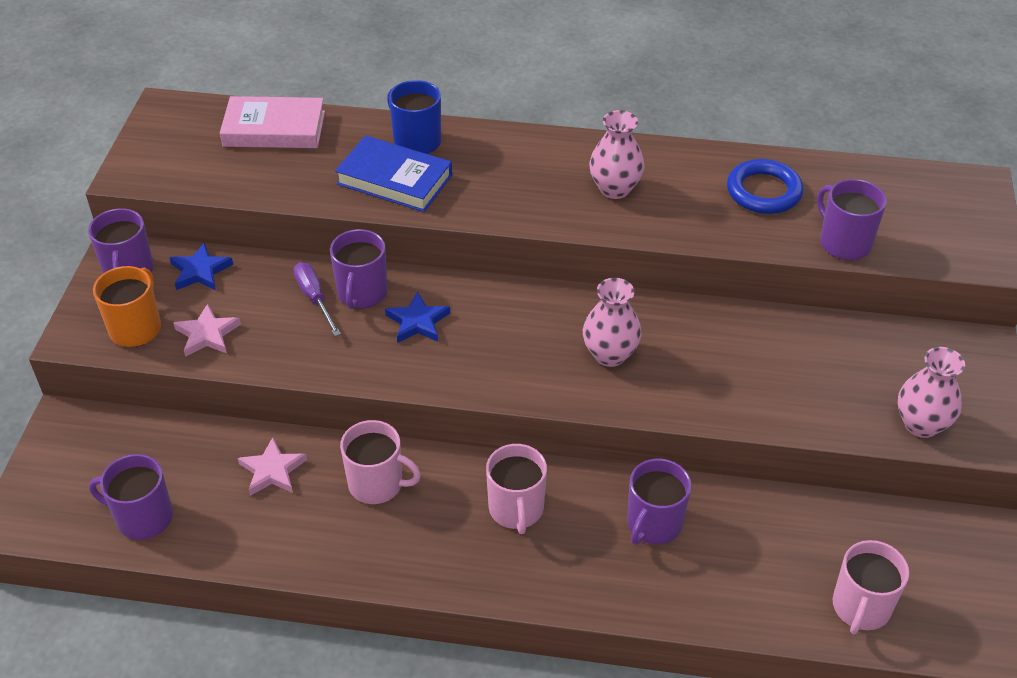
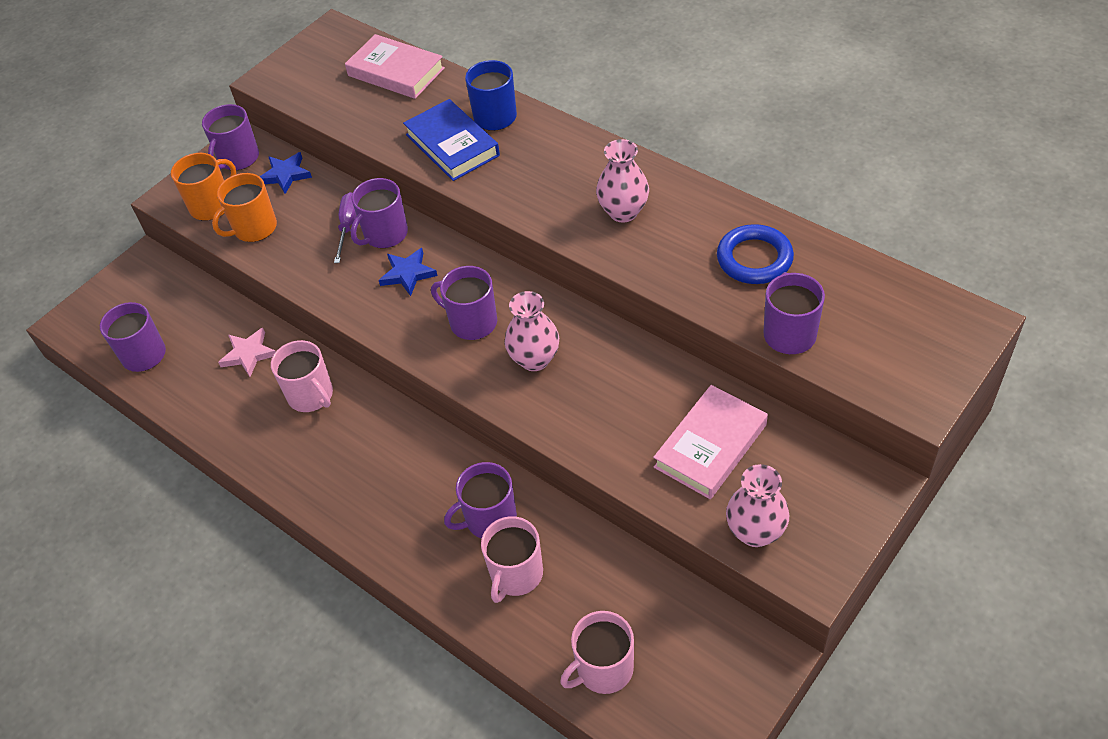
camera: 35 degrees right, 5 degrees up
pink star [173,304,241,357] -> orange mug [212,173,277,242]
pink mug [486,444,547,534] -> pink mug moved to [481,516,543,603]
none -> purple mug [431,266,497,340]
none -> pink book [653,385,768,499]

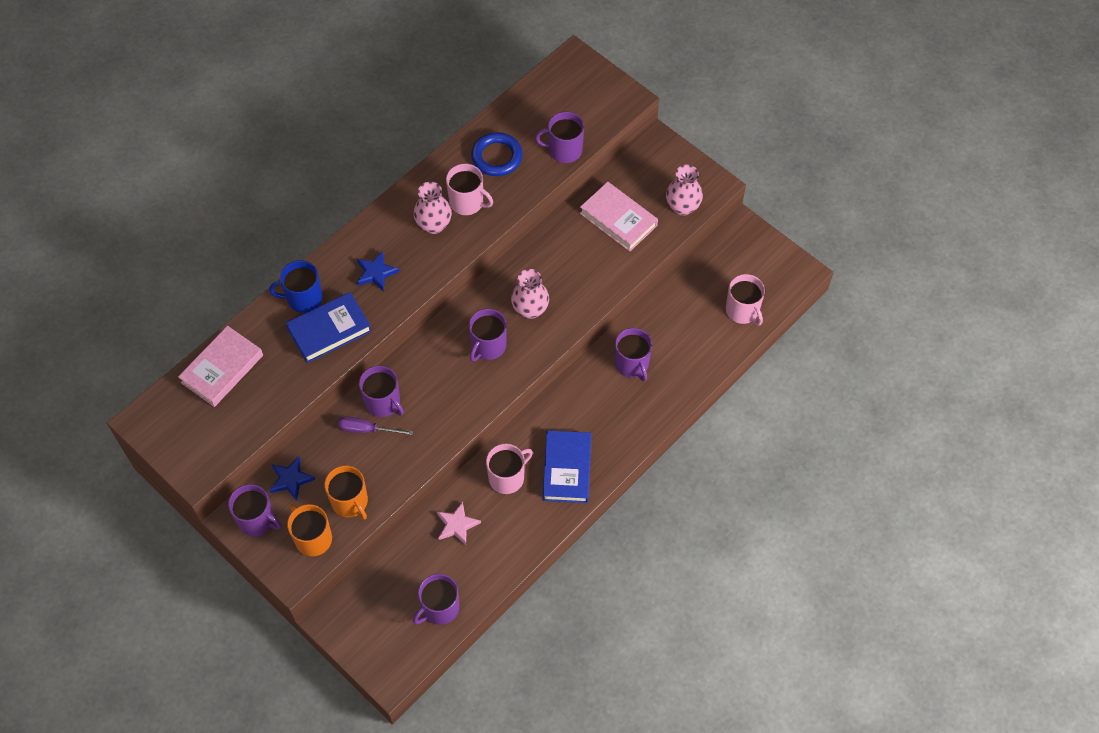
camera: 90 degrees left, 10 degrees up
blue star [379,248,438,296] -> blue star moved to [357,251,399,292]
pink mug [481,516,543,603] -> pink mug moved to [446,163,493,215]
none -> blue book [543,430,591,503]

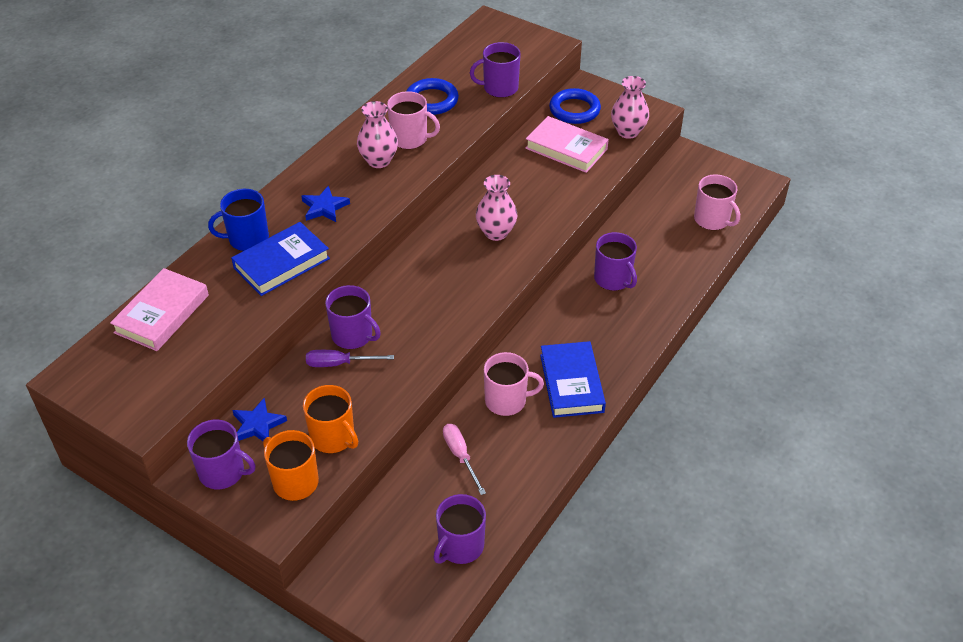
camera: 10 degrees left, 15 degrees down
pink star [437,501,481,545] -> pink screwdriver [443,424,486,495]
purple mug [469,309,507,362] -> none
pink mug [486,444,533,494] -> pink mug turned 45 degrees clockwise [484,352,544,416]
none -> blue ring [549,88,601,124]

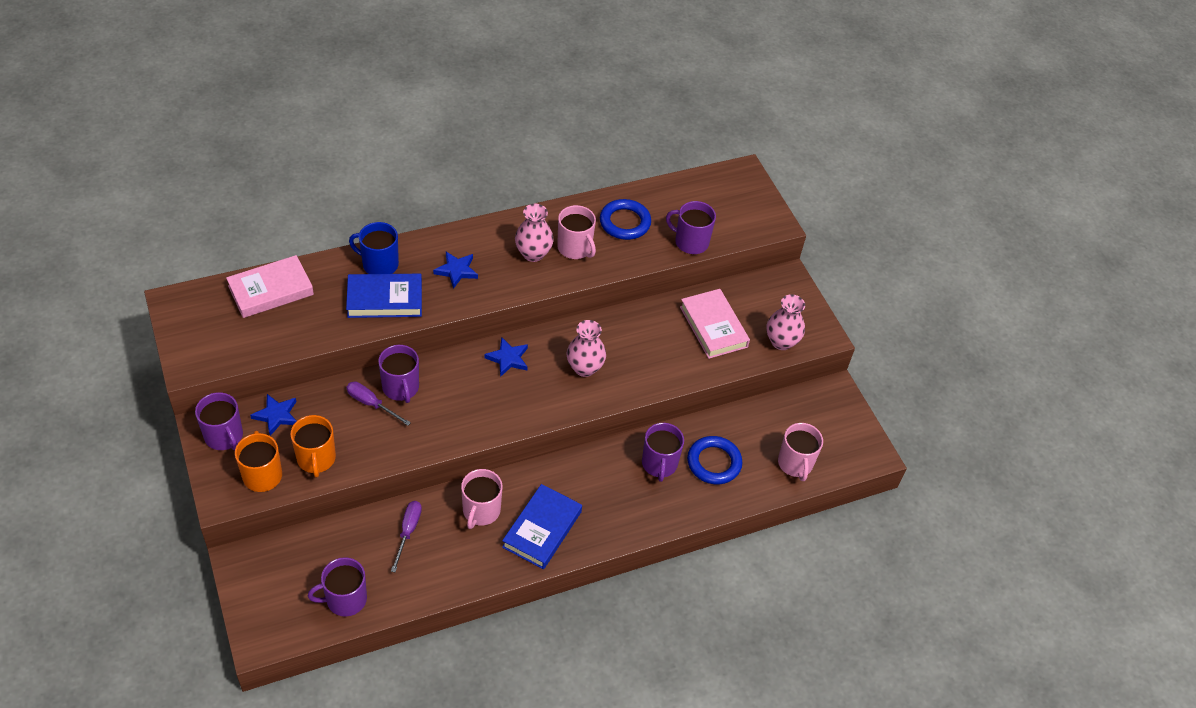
camera: 30 degrees right, 5 degrees up
pink screwdriver [443,424,486,495] -> purple screwdriver [391,501,422,572]
pink mug [484,352,544,416] -> pink mug turned 75 degrees clockwise [461,469,503,529]
blue ring [549,88,601,124] -> blue ring moved to [687,436,743,484]
none -> blue star [484,337,528,377]

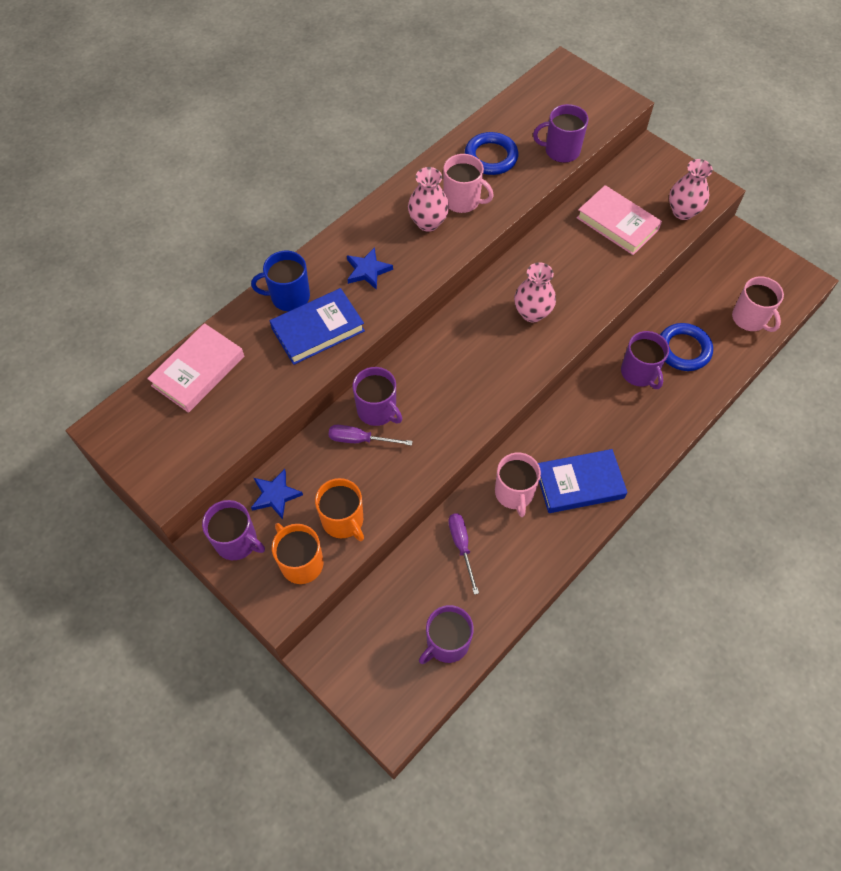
camera: 20 degrees left, 10 degrees up
blue star [484,337,528,377] -> none
blue book [502,484,582,569] -> blue book turned 75 degrees clockwise [538,449,628,513]

